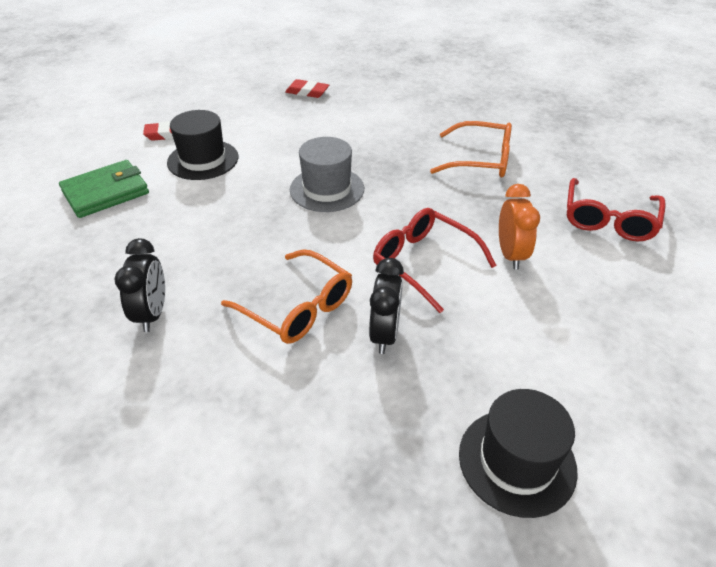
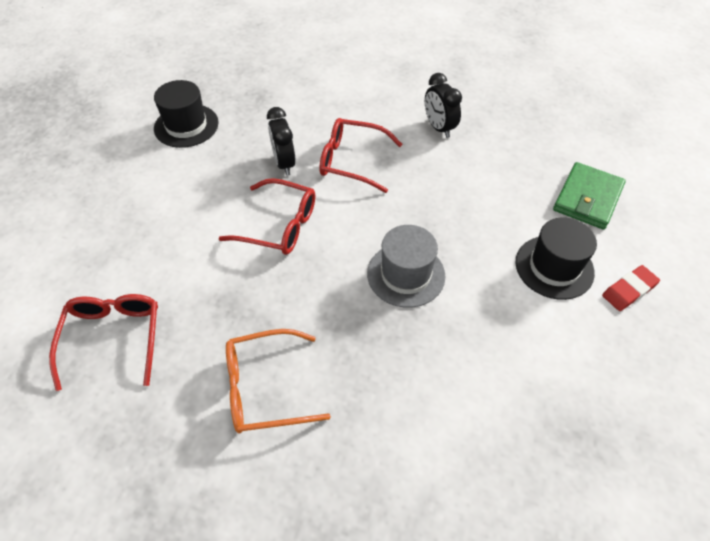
camera: 155 degrees right, 10 degrees up
orange glasses [221,249,352,344] -> red glasses [320,118,402,193]
red eraser [285,79,329,98] -> none
orange clock [499,184,540,270] -> none

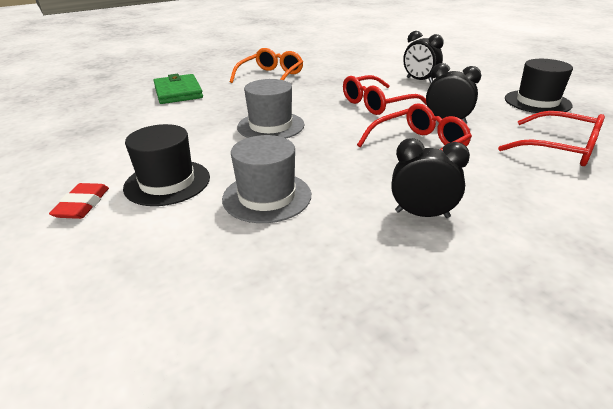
camera: 130 degrees right, 20 degrees down
red glasses [49,294,158,391] -> red glasses moved to [498,111,605,166]
green wallet [553,162,626,230] -> green wallet moved to [154,74,203,104]
none -> grey hat [222,135,311,223]
none -> black clock [403,31,444,83]

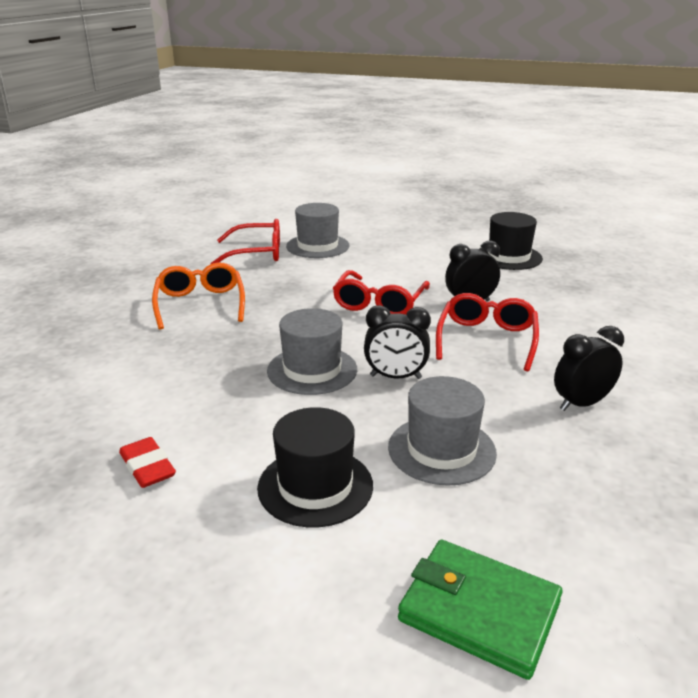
camera: 40 degrees left, 5 degrees down
red eraser [49,183,109,219] -> red eraser moved to [119,437,176,488]
green wallet [154,74,203,104] -> green wallet moved to [398,540,563,680]
black clock [403,31,444,83] -> black clock moved to [364,305,431,379]
red glasses [498,111,605,166] -> red glasses moved to [210,219,280,264]
none -> grey hat [286,203,349,258]

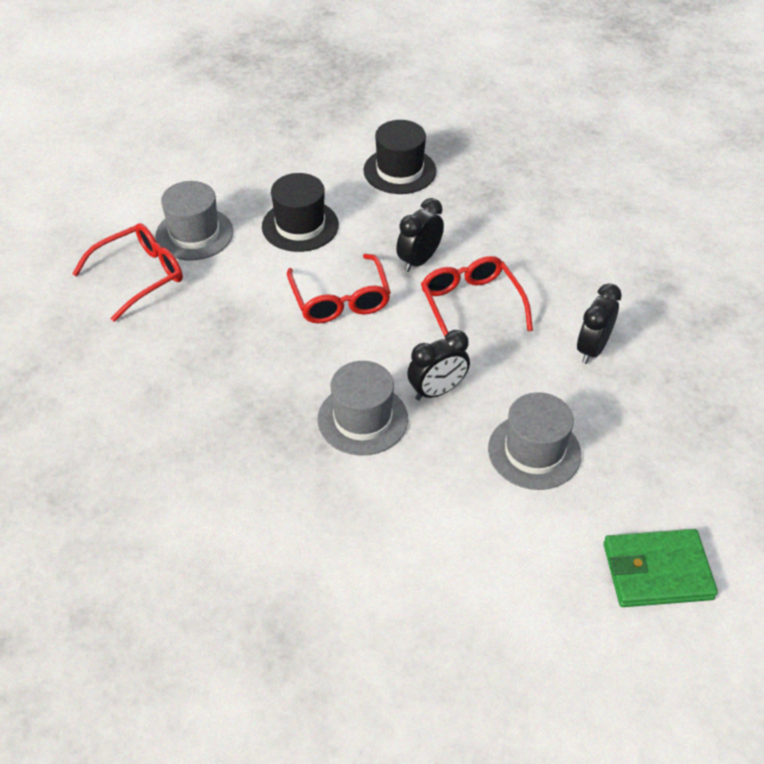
camera: 35 degrees left, 20 degrees up
red eraser [119,437,176,488] -> none
orange glasses [152,263,245,329] -> none
black hat [257,407,373,527] -> black hat moved to [262,173,339,252]

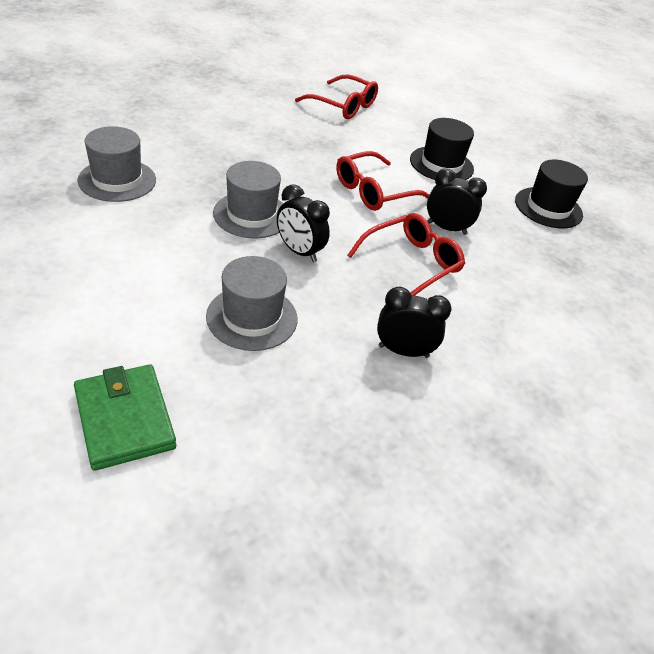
camera: 65 degrees right, 5 degrees down
grey hat [155,181,233,261] -> grey hat moved to [78,126,156,202]

